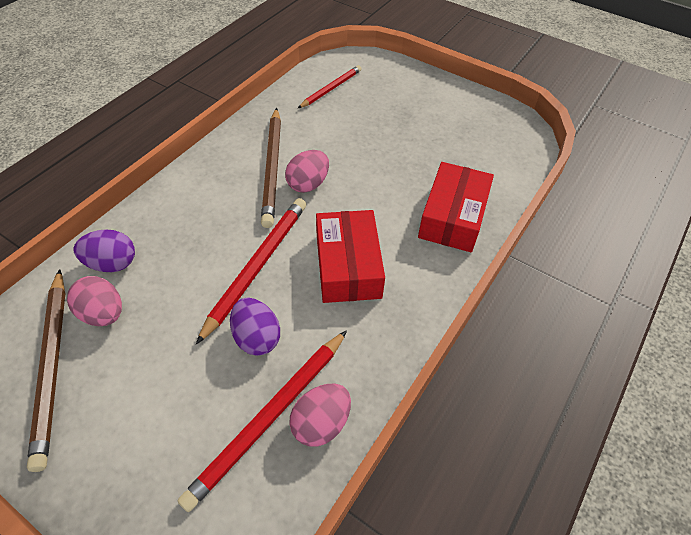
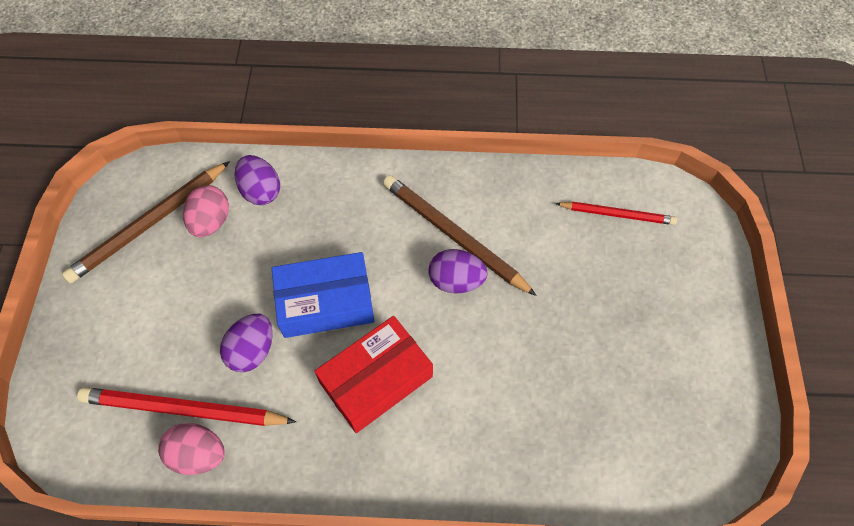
camera: 60 degrees right, 10 degrees up
red pencil [196,198,306,345] -> blue box [272,252,375,338]
brown pencil [261,108,281,228] -> brown pencil turned 75 degrees clockwise [383,175,537,296]
pink egg [285,150,329,193] -> purple egg [428,249,488,294]
red box [418,162,494,252] -> none

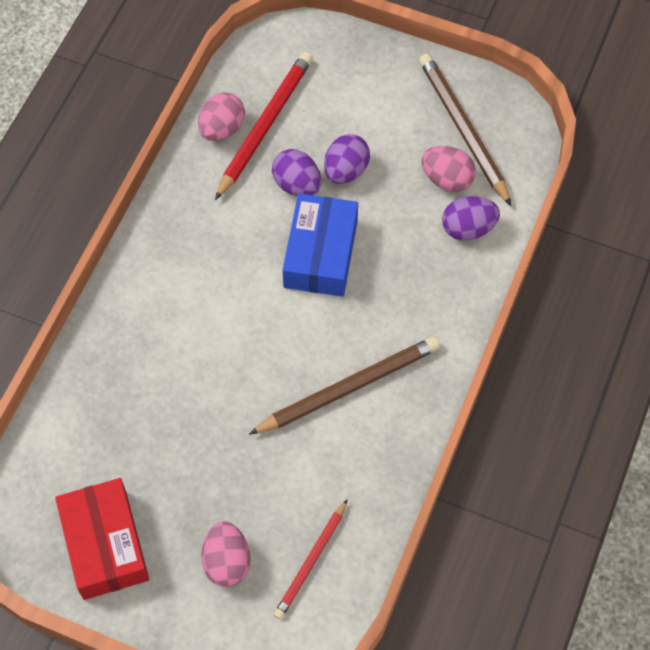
camera: 110 degrees right, 0 degrees up
red box [314,316,433,433] -> red box moved to [55,478,149,600]
purple egg [428,249,488,294] -> purple egg moved to [324,134,370,184]
none -> pink egg [201,521,251,587]

